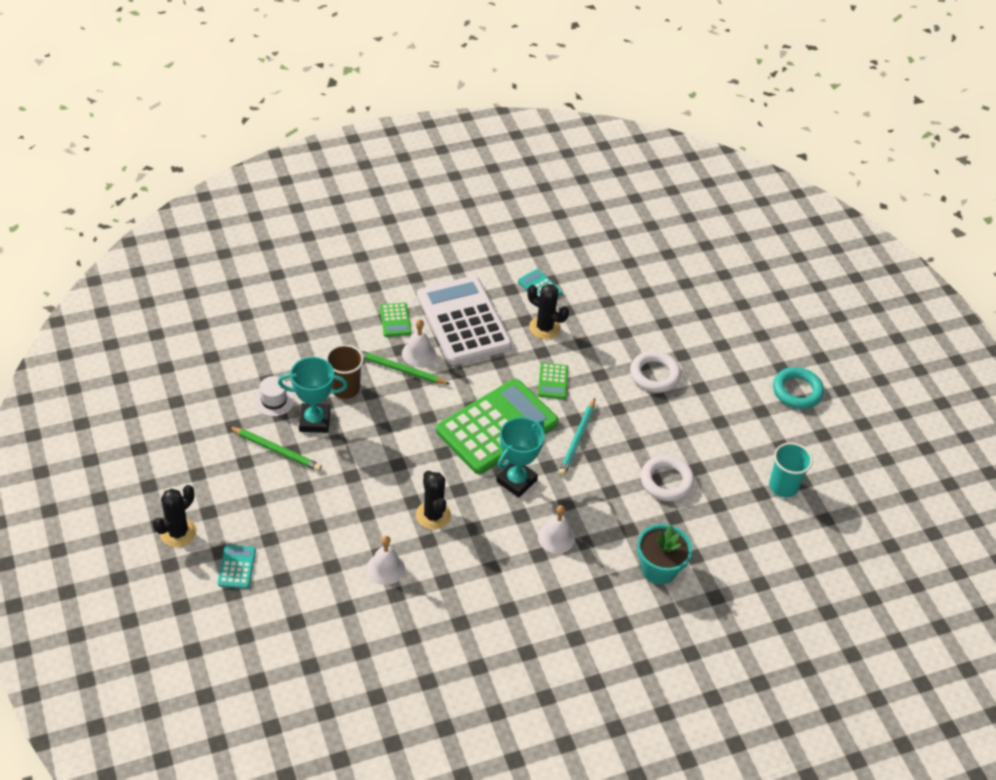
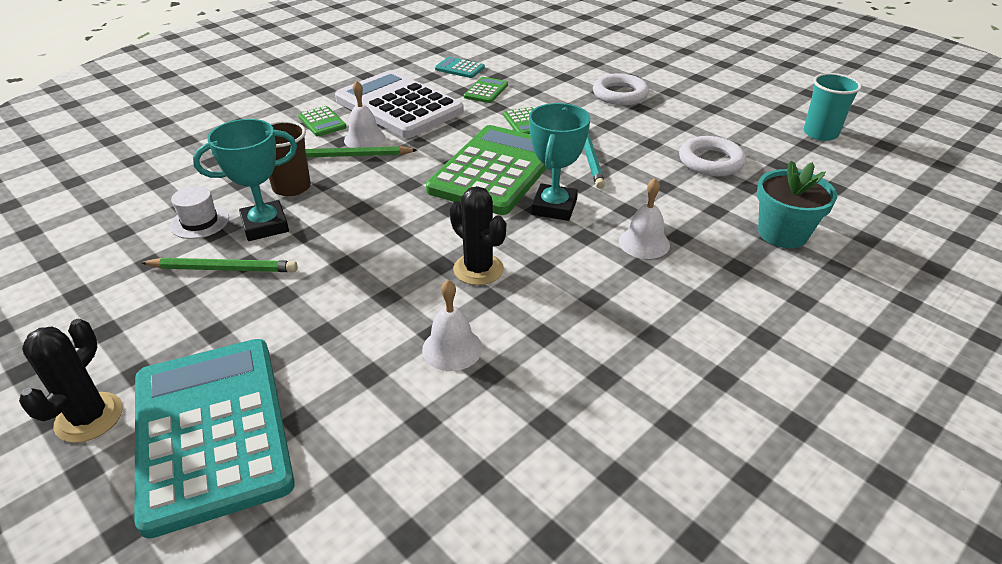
camera: 20 degrees left, 10 degrees down
turquoise calculator [218,545,256,589] -> turquoise calculator [135,339,295,539], size x2.44
black cactus [527,284,569,339] -> green calculator [464,77,508,103]
turquoise ring [773,367,824,409] -> none

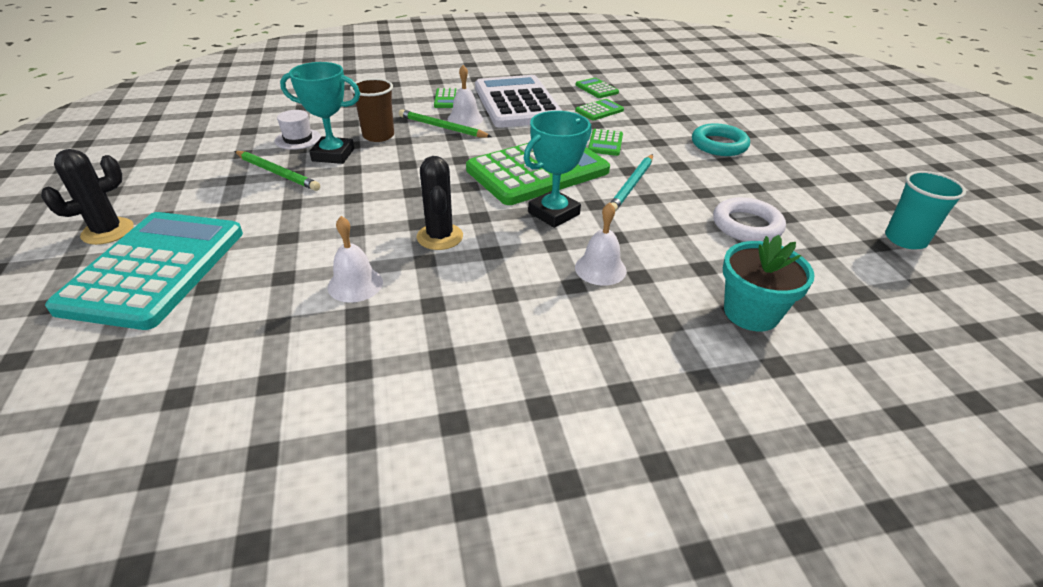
camera: 30 degrees right, 0 degrees up
turquoise calculator [435,57,485,78] -> green calculator [576,78,619,98]
white ring [593,73,649,105] -> turquoise ring [692,123,750,156]

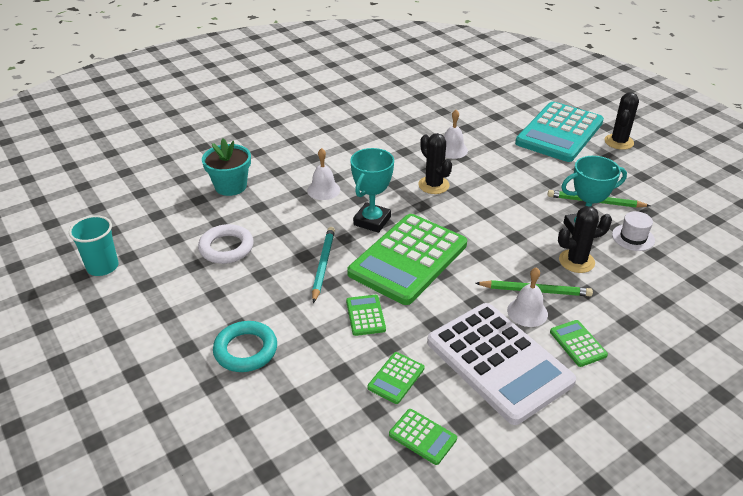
camera: 160 degrees right, 0 degrees up
turquoise calculator [45,212,243,330] -> turquoise calculator turned 45 degrees clockwise [515,102,604,162]
brown cup [350,78,394,142] -> black cactus [558,206,612,273]

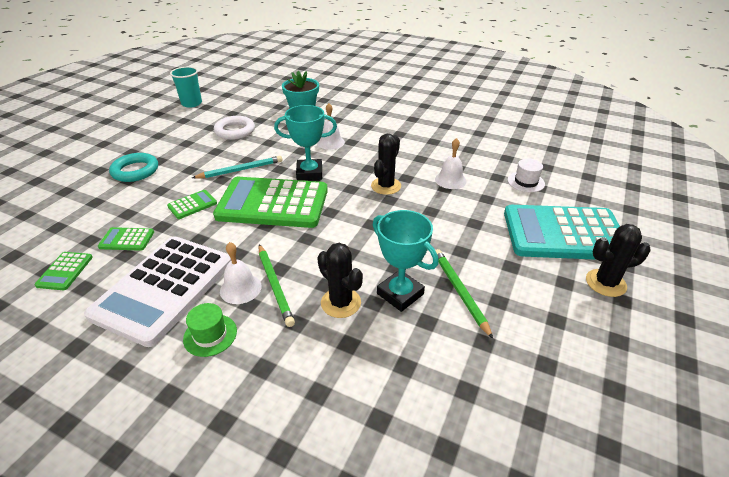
camera: 60 degrees right, 0 degrees up
green calculator [550,320,608,367] -> green hat [183,303,237,357]
white hat [612,211,655,251] -> white hat moved to [508,158,545,192]

